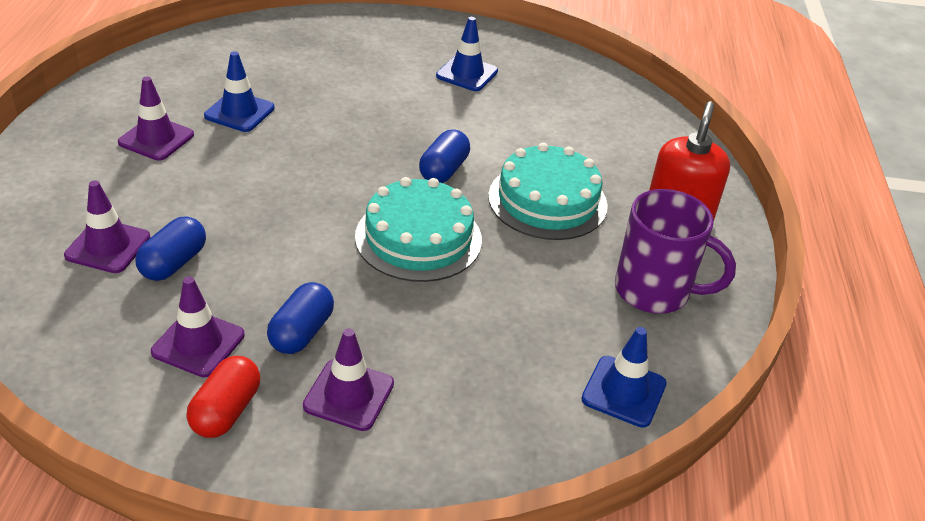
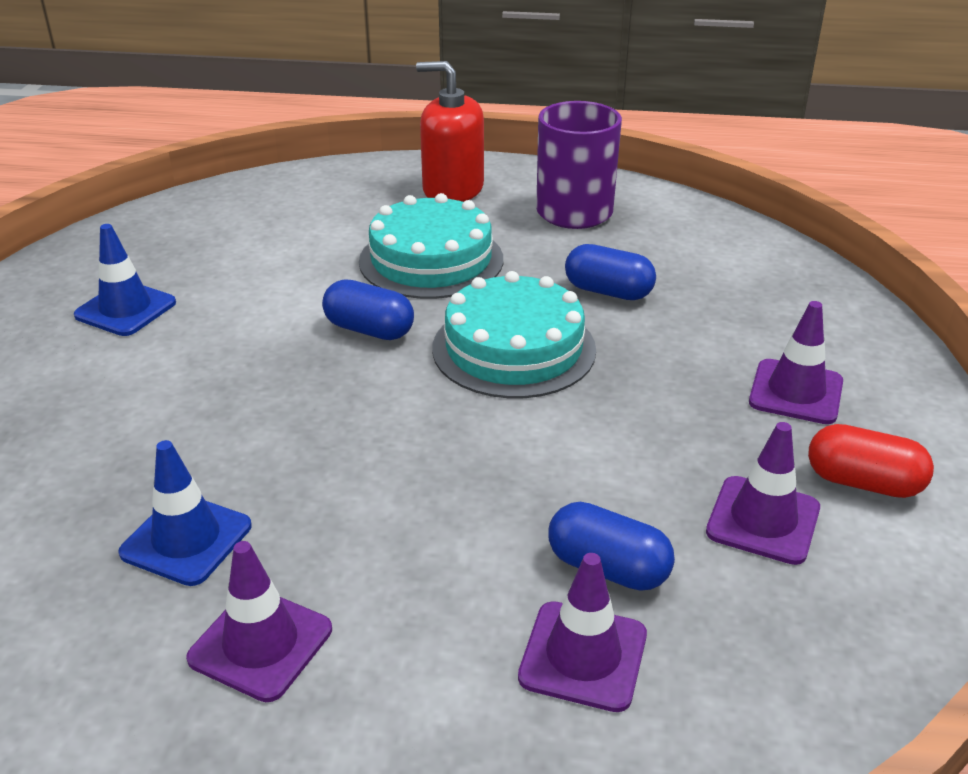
camera: 85 degrees left, 5 degrees down
blue capsule [267,282,334,354] -> blue capsule moved to [565,244,656,300]
blue traffic cone [581,327,667,428] -> none

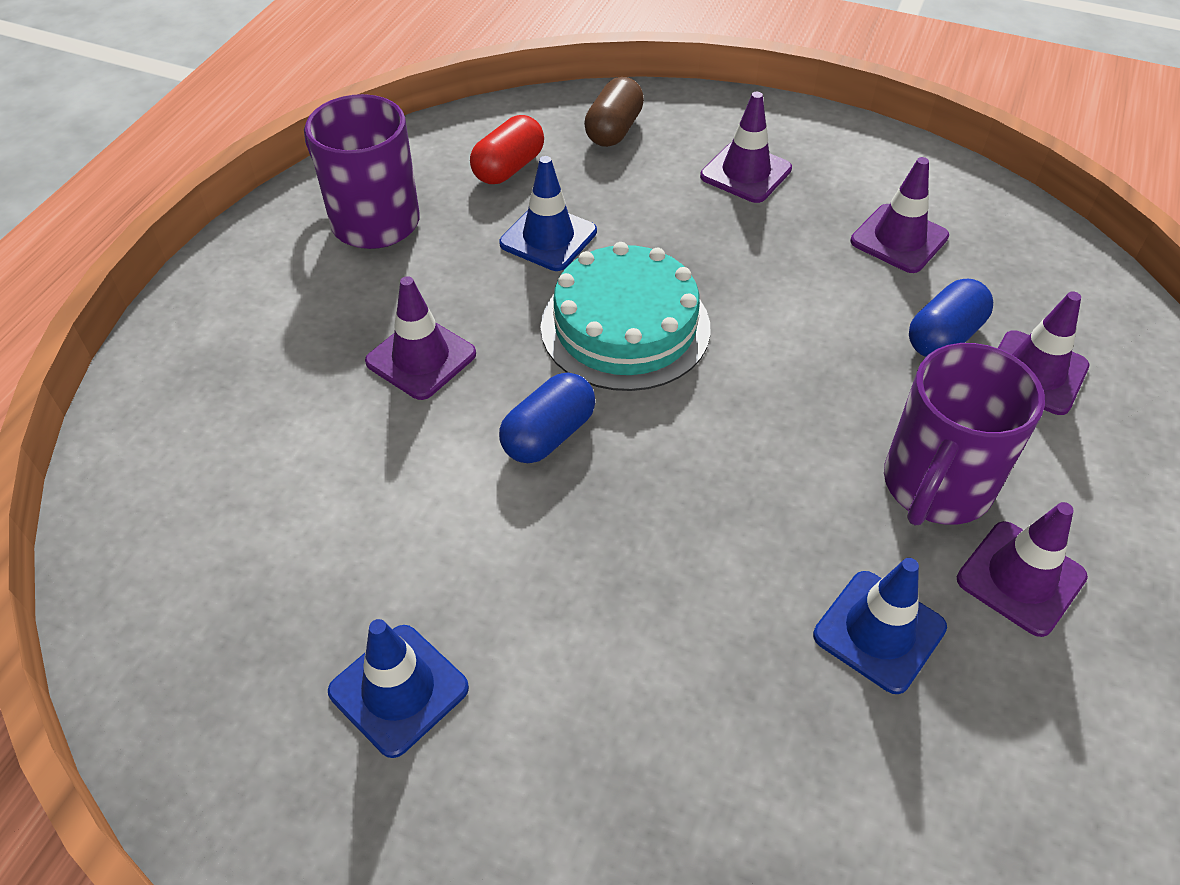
camera: 75 degrees left, 15 degrees up
turquoise cake [359,193,503,299] -> purple traffic cone [365,276,476,400]
red soap dispenser [416,61,484,202] -> none
blue capsule [565,244,656,300] -> blue traffic cone [499,156,597,271]
red capsule [808,424,934,498] -> red capsule moved to [470,115,544,184]
none -> brown capsule [584,77,644,147]
none -> purple mug [884,343,1045,526]

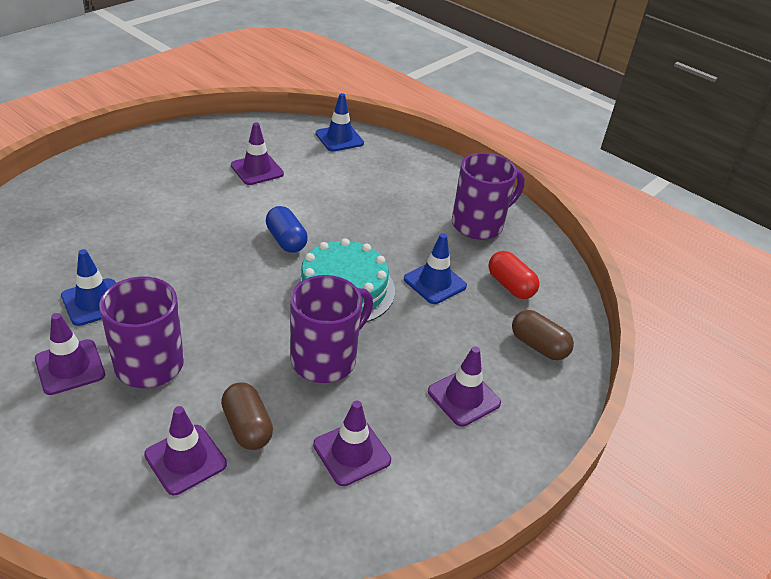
camera: 105 degrees right, 10 degrees down
blue traffic cone [328,619,469,758] -> blue traffic cone moved to [316,93,364,151]
purple traffic cone [365,276,476,400] -> purple traffic cone moved to [231,122,284,185]
blue capsule [909,279,993,357] -> brown capsule [221,383,273,450]
none -> purple mug [290,275,373,383]

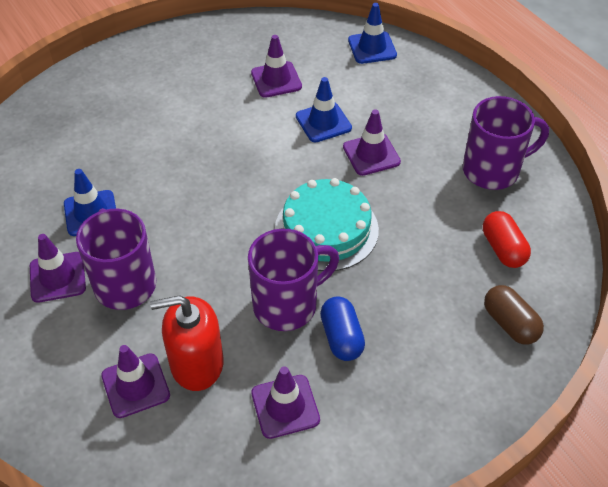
camera: 20 degrees right, 10 degrees up
brown capsule [221,383,273,450] -> red soap dispenser [150,295,224,391]
blue capsule [266,206,308,253] -> blue capsule moved to [320,296,365,361]
blue traffic cone [404,233,467,304] -> blue traffic cone moved to [296,77,352,143]
purple traffic cone [428,346,501,427] -> purple traffic cone moved to [343,109,401,176]

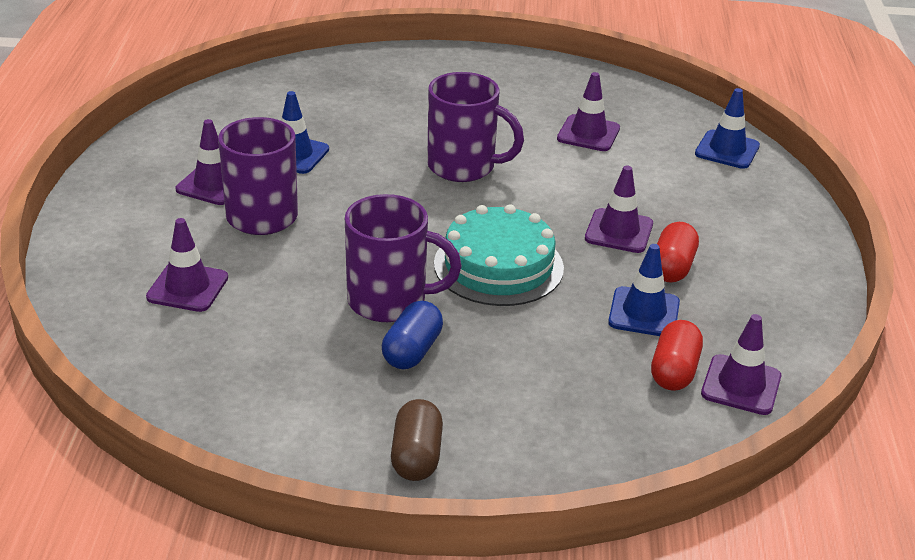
camera: 35 degrees right, 15 degrees down
red soap dispenser [150,295,224,391] -> none
purple traffic cone [251,366,320,439] -> purple traffic cone moved to [701,314,781,415]
blue traffic cone [296,77,352,143] -> blue traffic cone moved to [608,244,680,336]
purple mug [463,96,549,190] -> purple mug moved to [427,72,524,182]
brown capsule [484,285,544,344] -> brown capsule moved to [391,399,443,481]
none -> red capsule [657,222,699,283]

